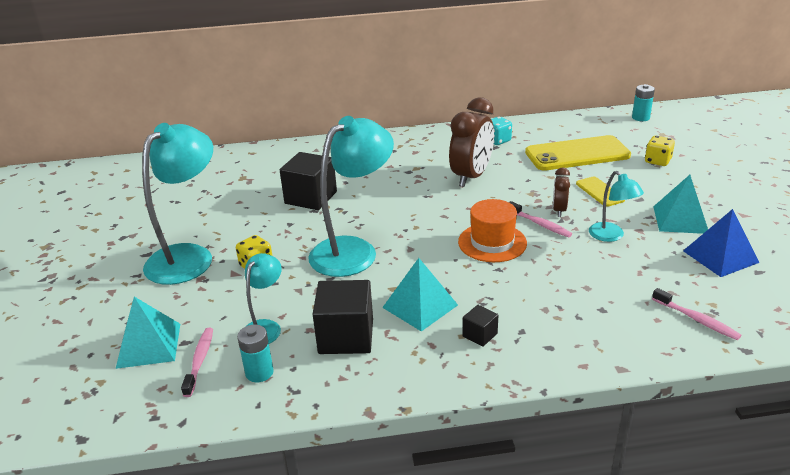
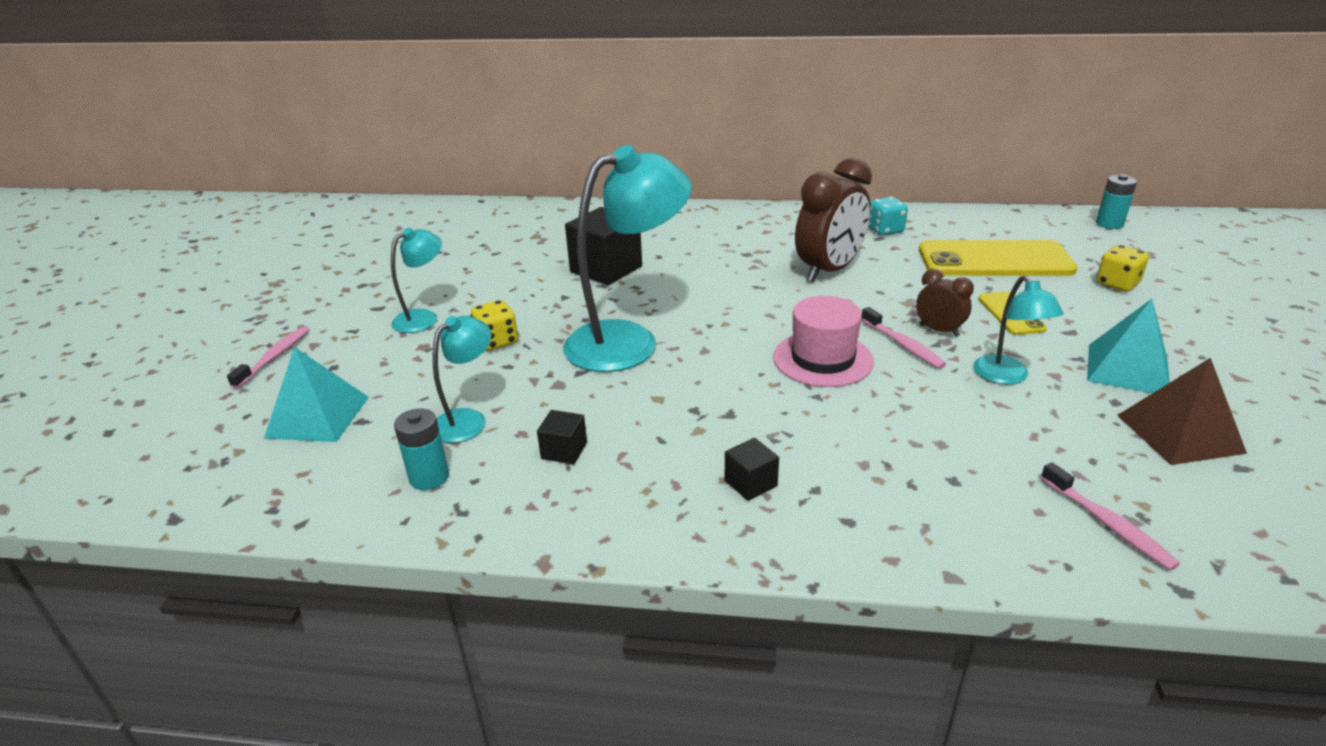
camera: 15 degrees right, 0 degrees up
turquoise lamp [142,123,213,285] -> turquoise lamp [391,228,442,333], size x0.52
pink toothbrush [181,328,213,397] -> pink toothbrush moved to [227,327,309,389]
black cube [313,280,373,354] -> black cube [537,410,587,464], size x0.49
turquoise pyramid [382,258,458,332] -> none
orange hat [458,199,527,262] -> pink hat [773,296,874,387]
brown clock [553,167,570,217] -> brown clock turned 105 degrees clockwise [916,269,974,337]
blue pyramid [683,209,759,277] -> brown pyramid [1117,358,1247,465]

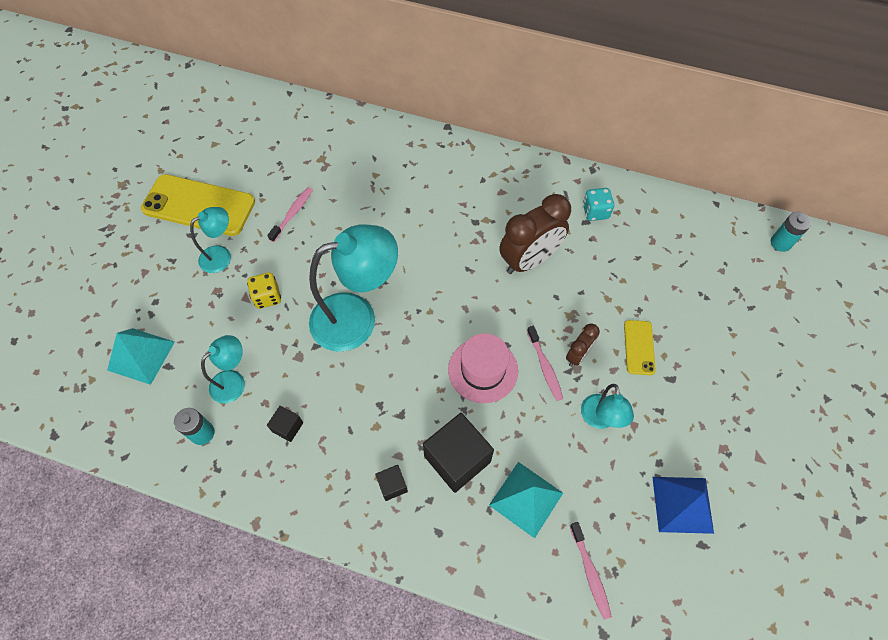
camera: 10 degrees right, 30 degrees up
pink toothbrush [227,327,309,389] -> pink toothbrush moved to [267,187,313,242]
black cube [565,207,642,285] -> black cube moved to [423,413,494,493]
brown clock [916,269,974,337] -> brown clock turned 75 degrees clockwise [566,324,600,367]
yellow phone [919,240,1078,276] -> yellow phone moved to [141,174,255,236]
turquoise pyramid [1087,299,1170,393] -> turquoise pyramid moved to [489,462,563,538]
yellow dice [1096,245,1149,292] -> none
brown pyramid [1117,358,1247,465] -> blue pyramid [652,477,714,534]

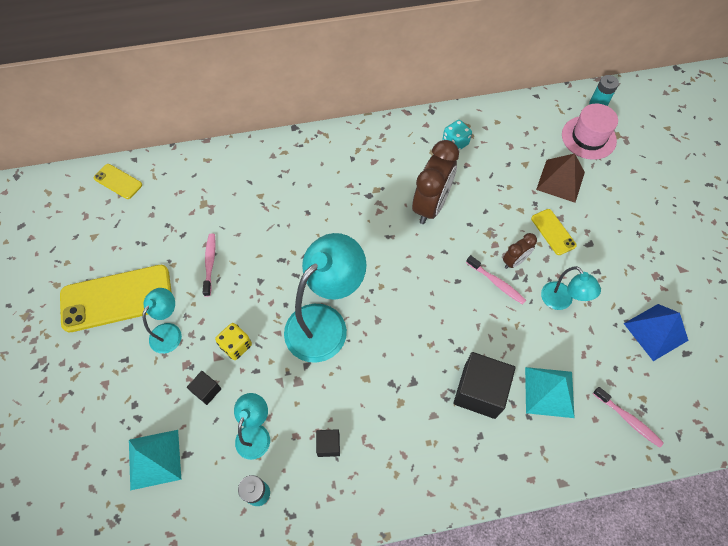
camera: 30 degrees left, 0 degrees up
black cube [375,465,408,501] -> black cube moved to [187,371,221,405]
pink hat [448,333,518,403] -> pink hat moved to [562,103,618,160]
brown clock [566,324,600,367] -> brown clock turned 45 degrees clockwise [503,233,537,269]
none -> yellow phone [94,164,142,199]
none -> brown pyramid [536,153,585,203]

